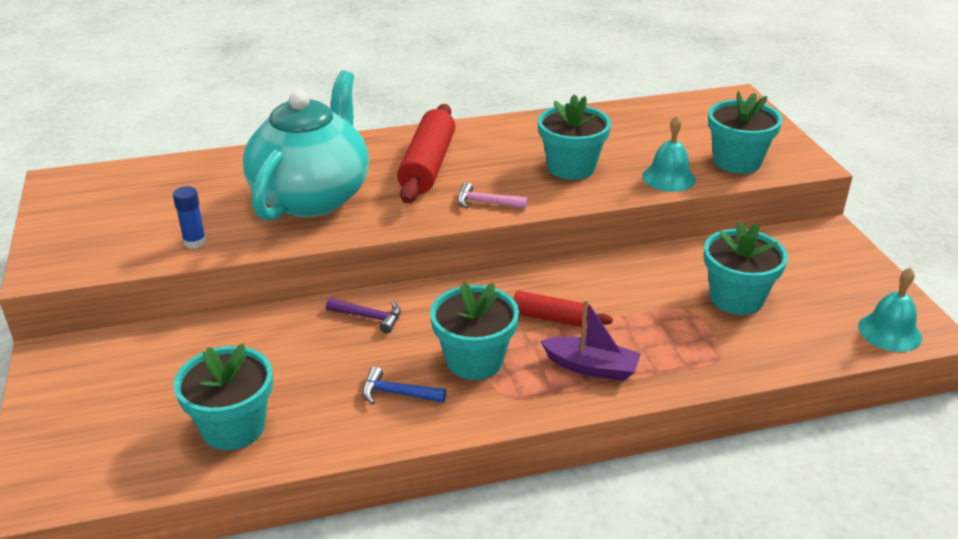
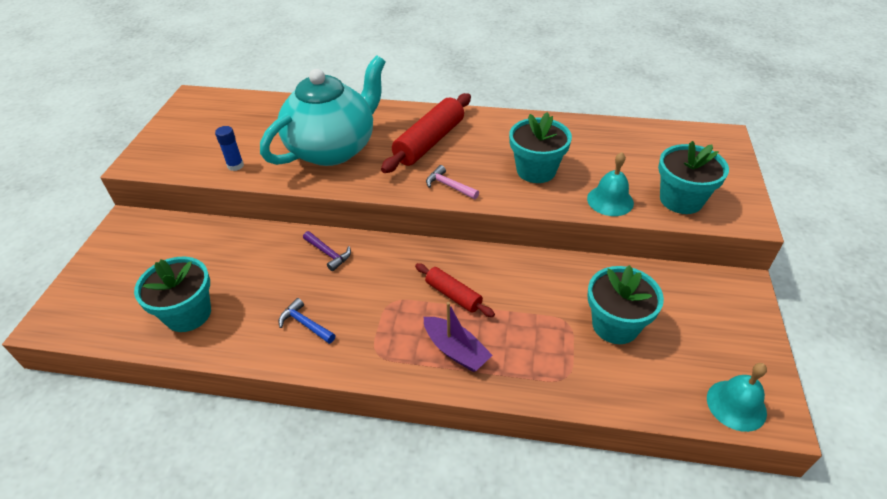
camera: 25 degrees right, 10 degrees up
turquoise flower pot [430,282,519,380] -> none

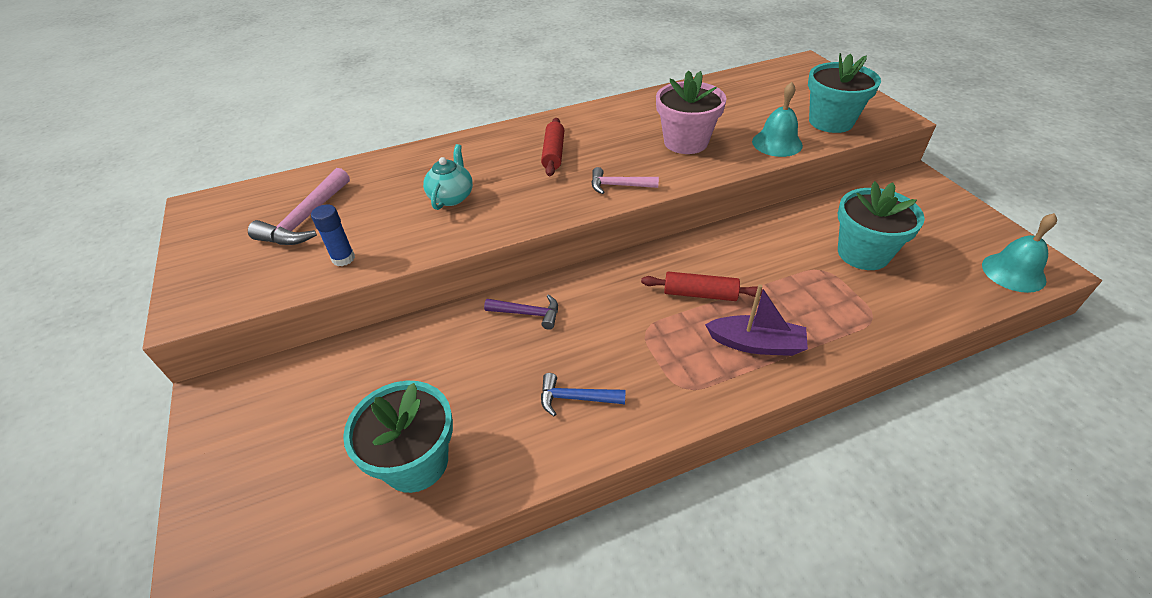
camera: 30 degrees left, 0 degrees up
turquoise teapot [260,55,385,166] -> turquoise teapot [423,144,473,210], size x0.41
red rolling pin [381,93,471,173] -> red rolling pin [541,118,565,176], size x0.57
turquoise flower pot [509,112,572,183] -> pink flower pot [656,70,727,154]
none -> pink hammer [248,168,350,245]

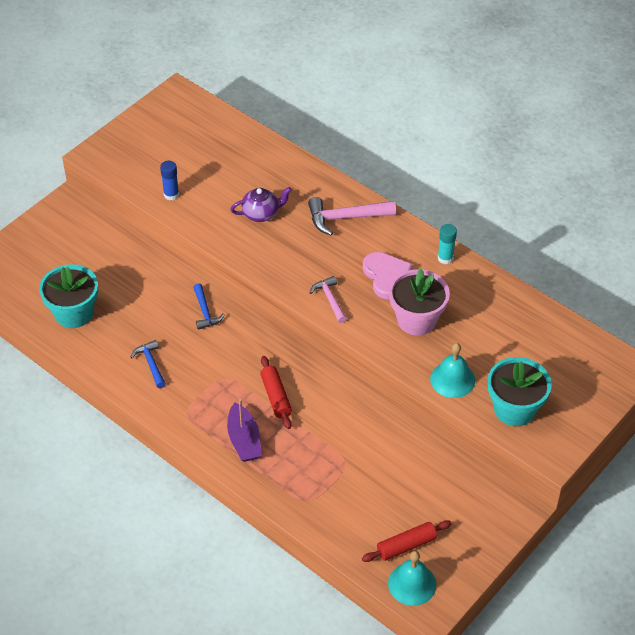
camera: 60 degrees right, 5 degrees up
pink hammer [248,168,350,245] -> pink hammer moved to [308,197,396,236]
turquoise teapot [423,144,473,210] -> purple teapot [230,187,292,222]
purple hammer [484,294,558,330] -> blue hammer [193,283,225,330]
red rolling pin [541,118,565,176] -> red rolling pin moved to [362,520,452,562]
turquoise flower pot [838,181,925,270] -> none
none -> pink heart [363,252,413,300]
none -> turquoise glue stick [438,224,457,264]

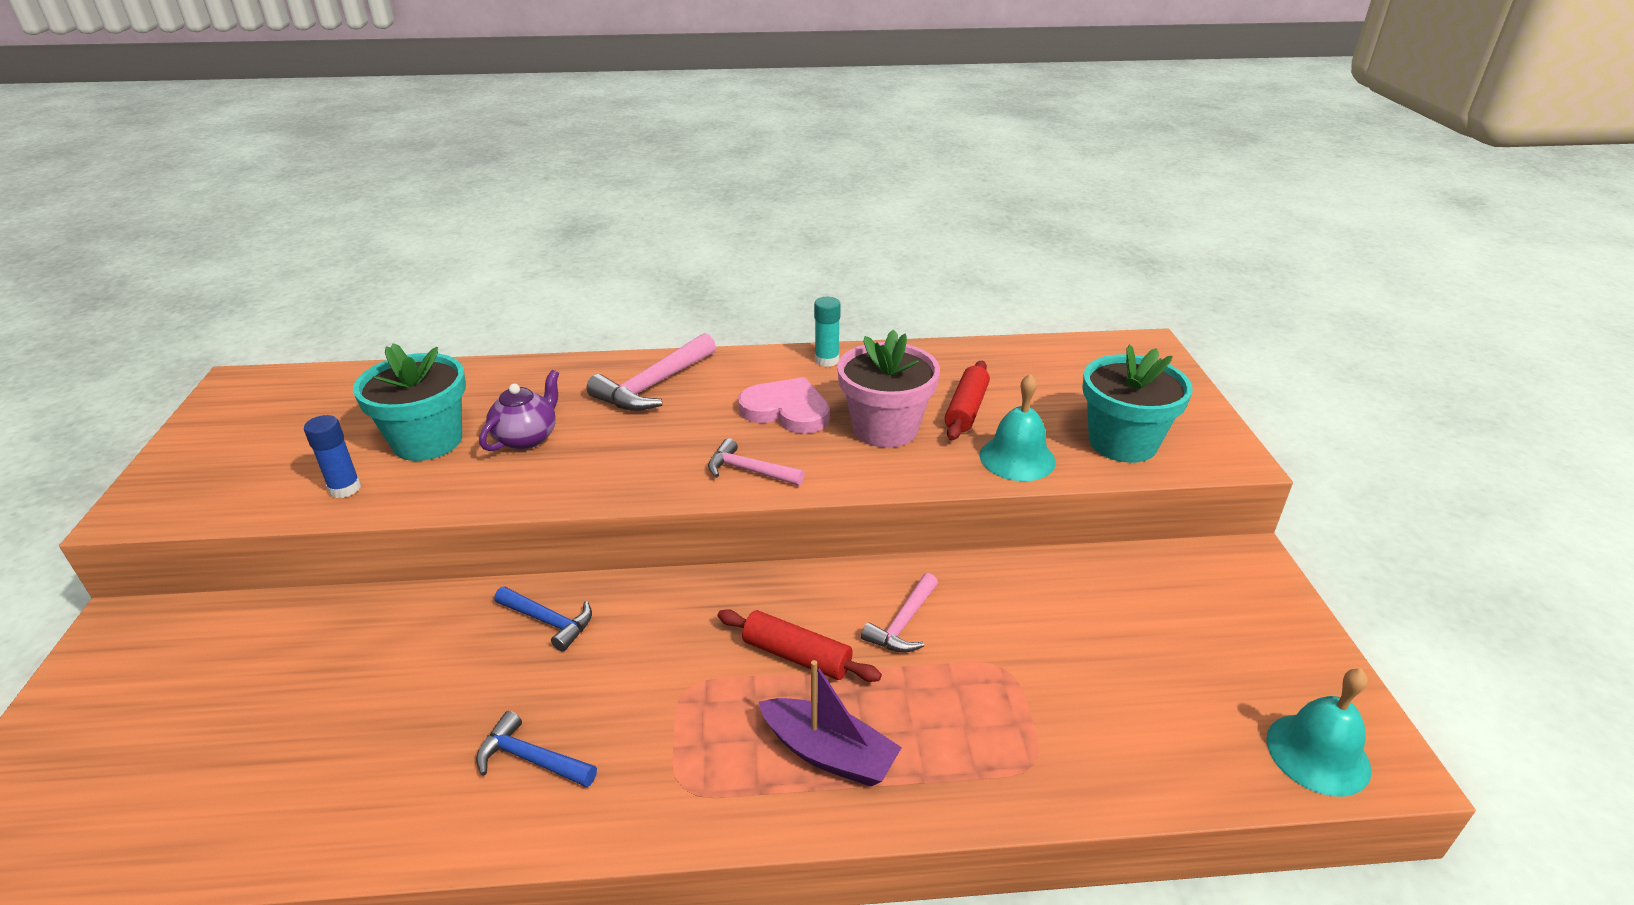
camera: 45 degrees left, 15 degrees down
turquoise flower pot [39,264,98,328] -> turquoise flower pot moved to [353,343,466,461]
red rolling pin [362,520,452,562] -> red rolling pin moved to [945,361,990,440]
none -> pink hammer [861,573,938,653]

